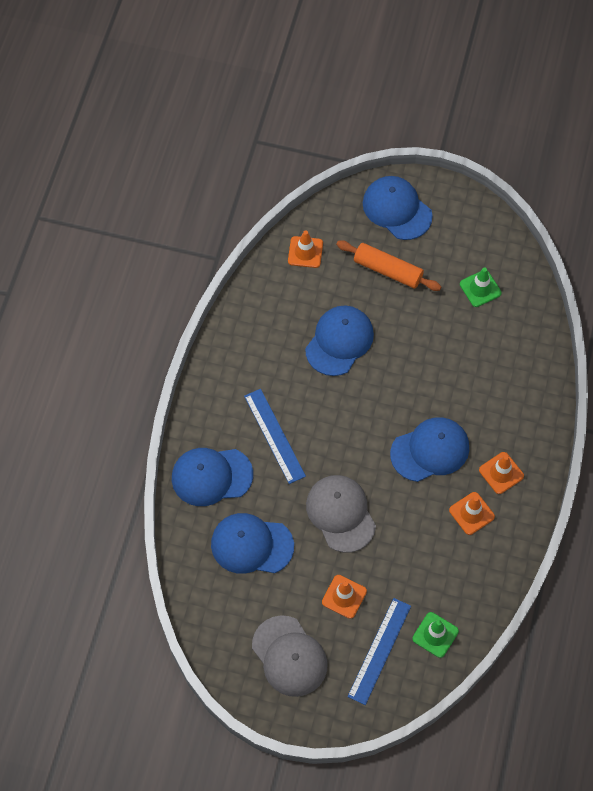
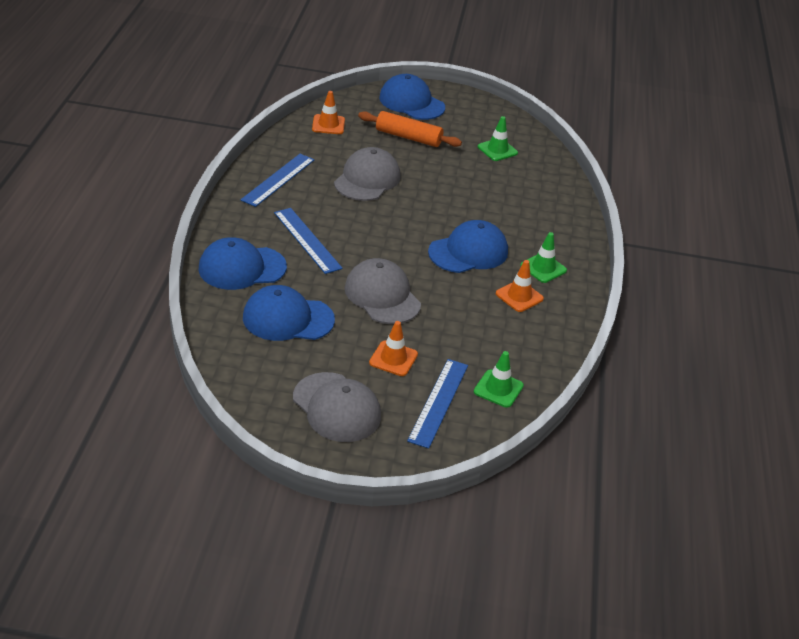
camera: 10 degrees left, 25 degrees down
blue cap [305,306,374,376] -> grey cap [334,147,401,201]
orange traffic cone [479,452,524,494] -> green traffic cone [520,232,567,283]
none -> blue ruler [241,154,314,207]

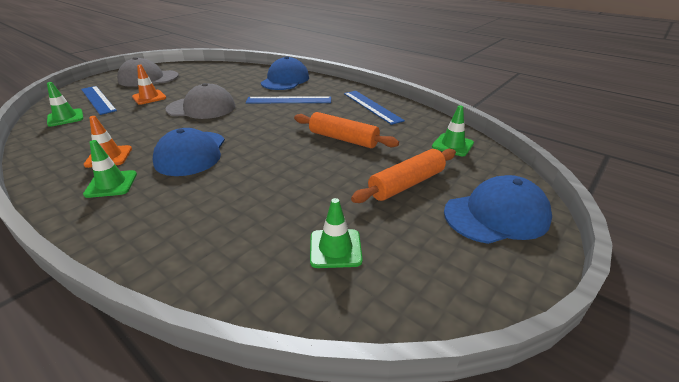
camera: 125 degrees right, 5 degrees down
blue cap [243,285,335,341] -> none
orange traffic cone [312,91,345,134] -> green traffic cone [432,106,474,156]
grey cap [334,147,401,201] -> orange rolling pin [294,112,399,148]

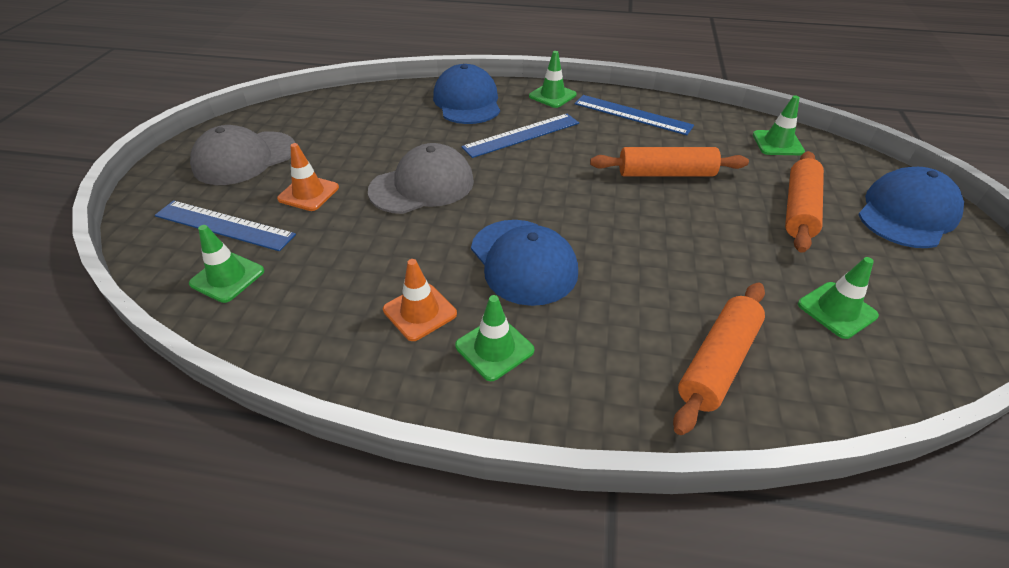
camera: 30 degrees left, 10 degrees up
none -> green traffic cone [529,51,577,108]
none -> orange rolling pin [673,282,765,435]

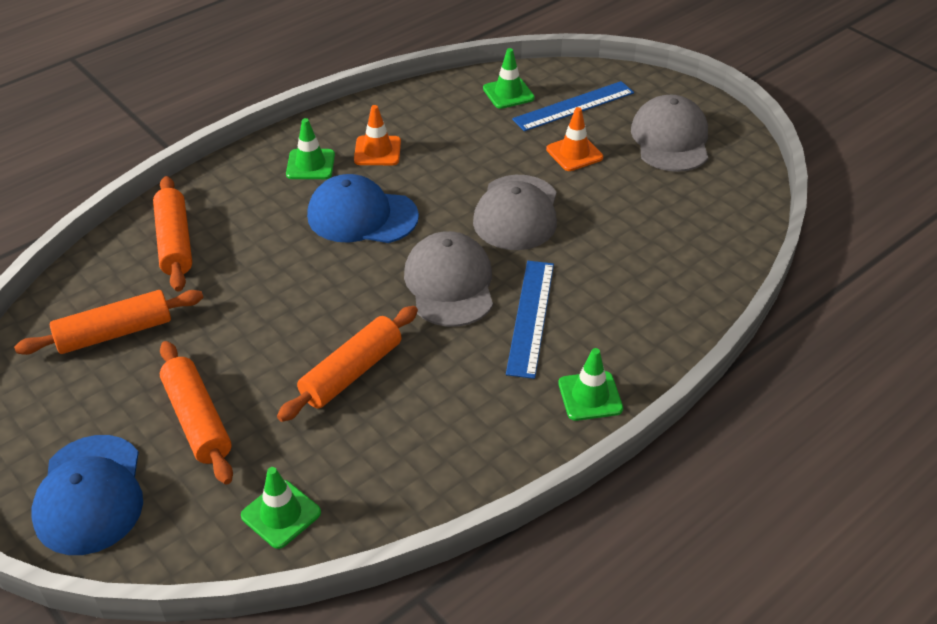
camera: 130 degrees right, 0 degrees up
blue cap [433,64,500,124] -> none
blue ruler [574,95,694,135] -> none
green traffic cone [798,257,879,339] -> orange rolling pin [14,290,204,355]
none -> grey cap [404,231,493,327]

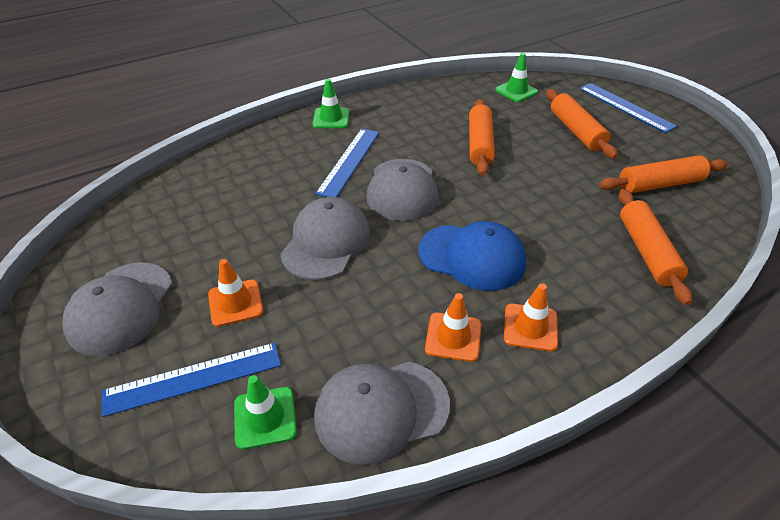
camera: 170 degrees left, 0 degrees up
blue cap [32,435,143,555] -> blue ruler [579,83,677,133]
orange rolling pin [277,306,418,422] -> orange rolling pin turned 45 degrees counterclockwise [469,99,495,176]
green traffic cone [286,118,335,179] -> orange traffic cone [504,283,558,351]
none -> grey cap [314,362,450,465]

